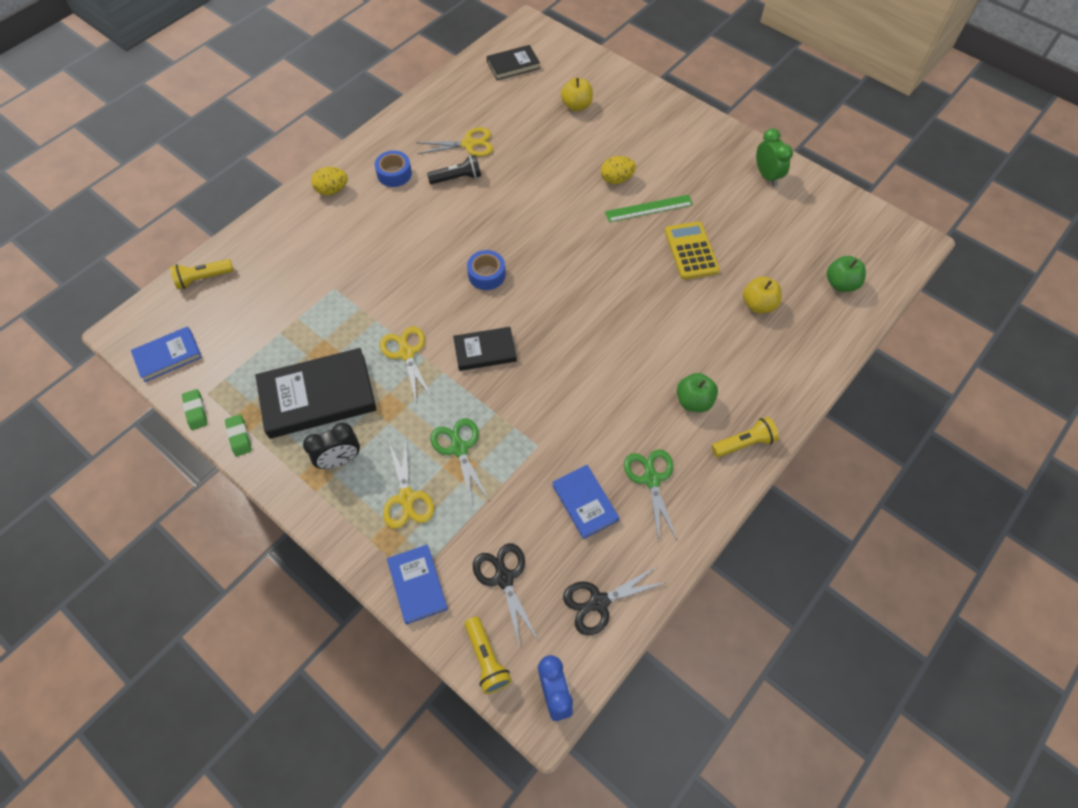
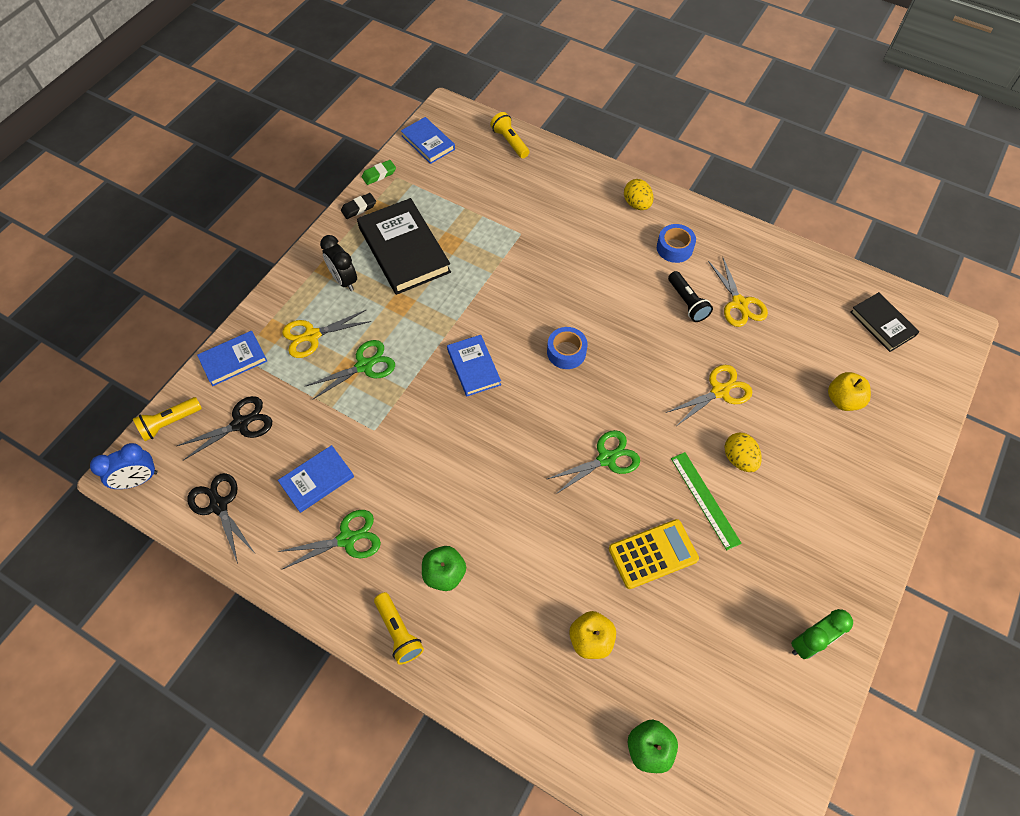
camera: 80 degrees right, 0 degrees up
green eraser [225,414,252,457] -> black eraser [341,193,376,219]
yellow scissors [380,326,433,405] -> yellow scissors moved to [666,365,752,425]
black book [453,327,517,371] -> blue book [447,335,501,396]
none -> green scissors [547,430,640,495]

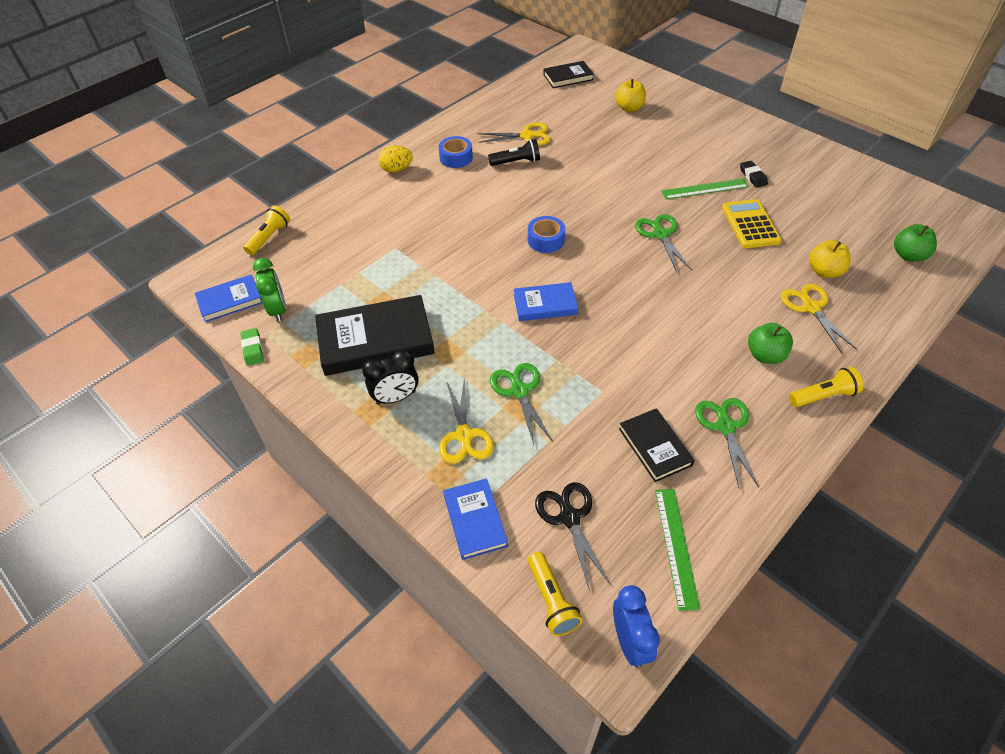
camera: 75 degrees left, 10 degrees down
black scissors [187,473,254,564] -> green ruler [655,489,700,611]
blue book [278,445,354,513] -> black book [619,408,695,482]
black eraser [341,193,376,219] -> black eraser moved to [740,161,768,188]
yellow flashlight [490,112,529,158] -> yellow flashlight turned 135 degrees clockwise [243,205,290,255]
yellow scissors [666,365,752,425] -> yellow scissors moved to [781,283,858,353]
yellow egg [725,432,762,472] -> none
green clock [791,609,853,659] -> green clock moved to [253,258,286,322]

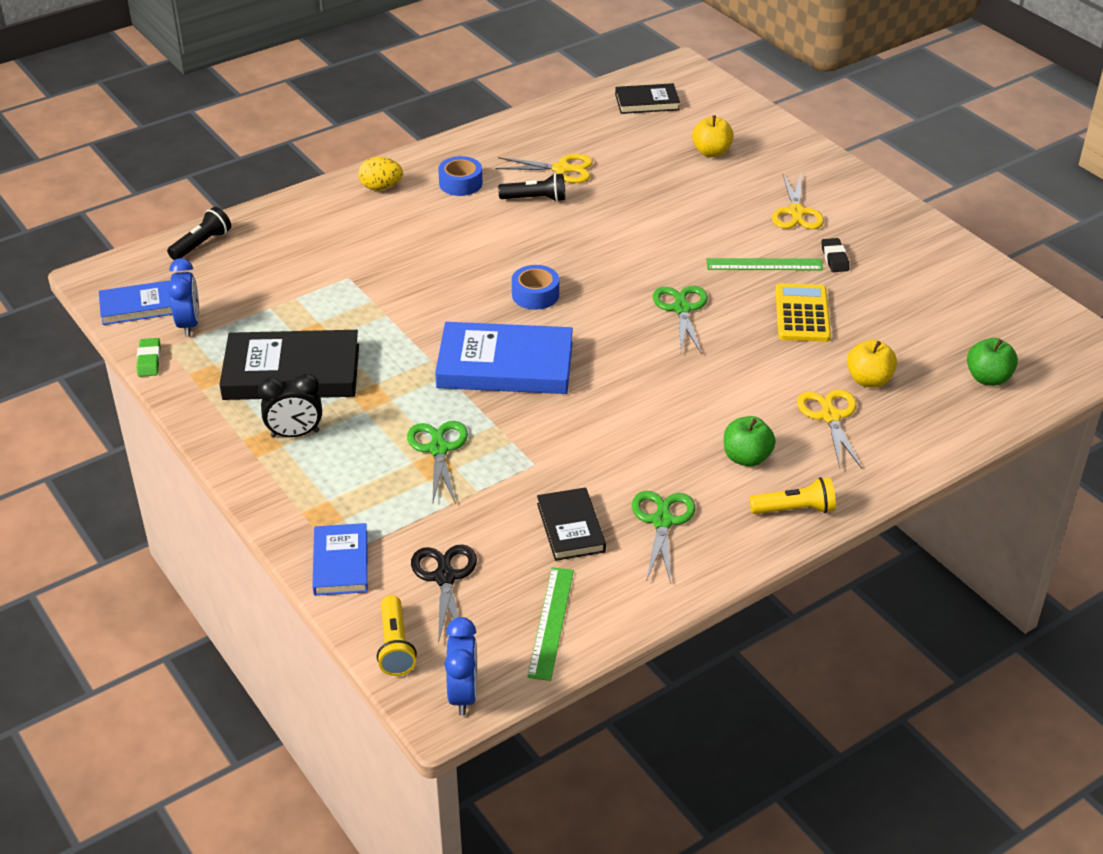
camera: 10 degrees right, 10 degrees down
yellow flashlight [243,205,290,255] -> black flashlight [167,207,231,260]
green clock [253,258,286,322] -> blue clock [168,258,199,337]
yellow scissors [439,377,494,464] -> yellow scissors moved to [772,174,824,229]
blue book [514,282,578,321] -> blue book [435,322,573,394], size x1.77

